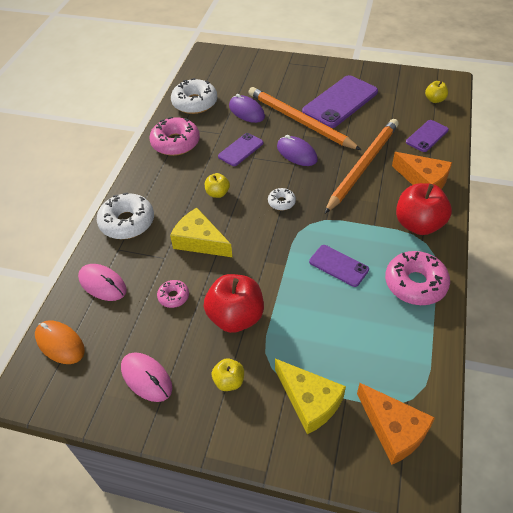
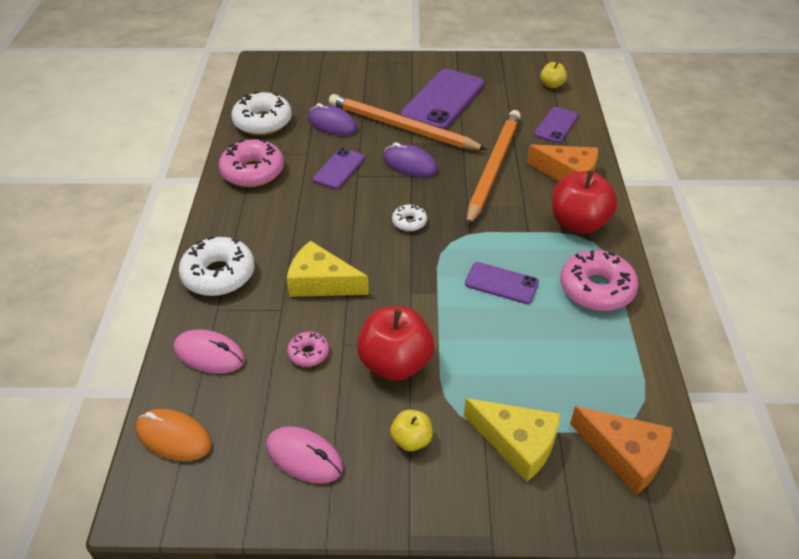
camera: 15 degrees left, 5 degrees down
yellow apple [205,173,230,198] -> none

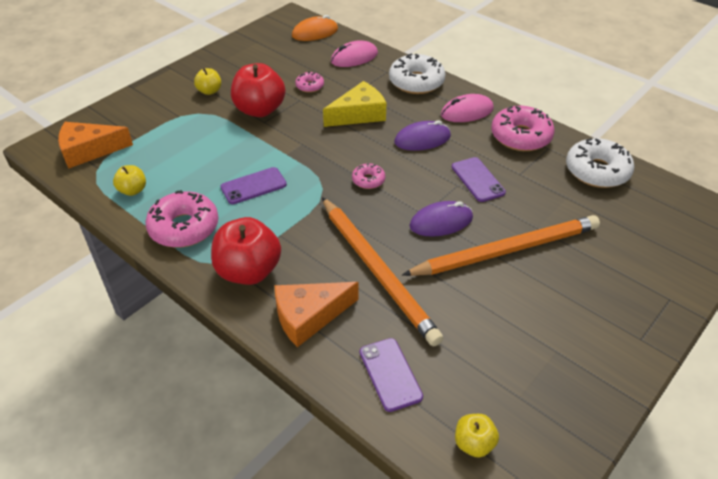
camera: 130 degrees right, 0 degrees up
pink mouse [266,426,343,483] -> pink mouse moved to [441,94,494,122]
purple mouse [308,103,358,136] -> purple mouse moved to [394,120,451,151]
white donut [392,204,427,231] -> pink donut [352,163,385,189]
purple phone [401,69,484,129] -> none
yellow cheese [464,398,560,482] -> none
none -> yellow apple [113,165,146,196]

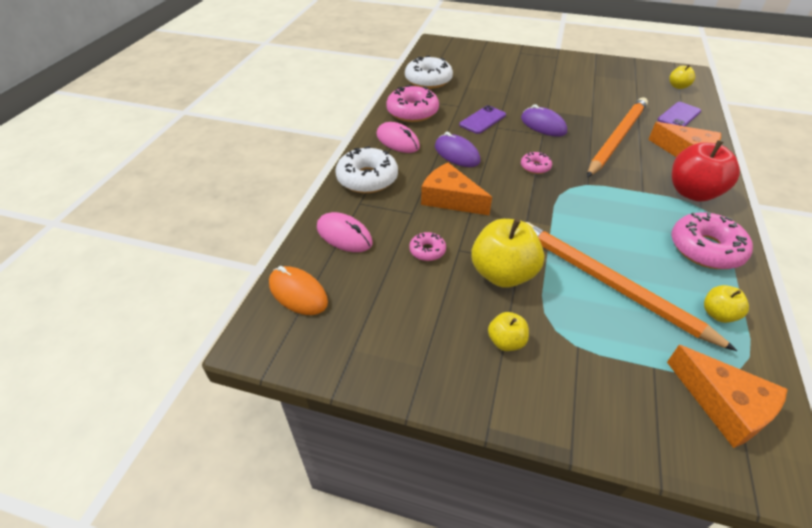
camera: 115 degrees left, 0 degrees up
purple phone [221,167,287,204] -> none
red apple [231,63,285,117] -> yellow apple [471,219,544,288]
yellow cheese [323,81,386,127] -> orange cheese [421,163,492,215]
orange pencil [402,215,600,276] -> orange pencil moved to [525,222,737,351]

